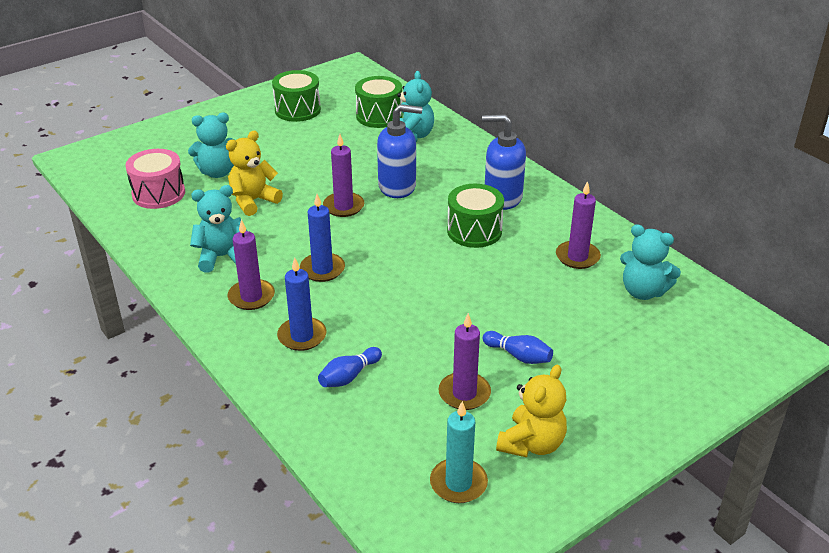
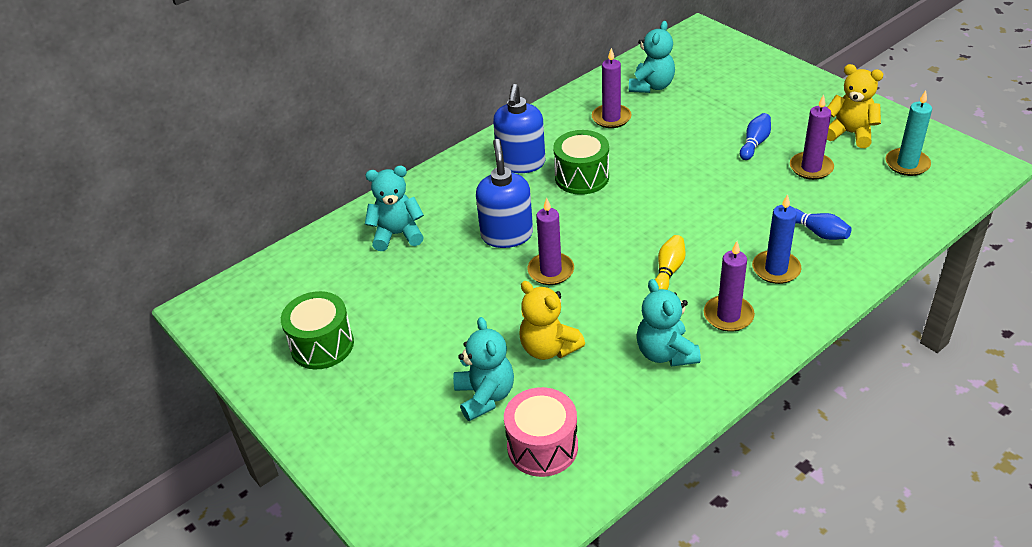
camera: 90 degrees left, 5 degrees up
blue candle [300,194,345,282] -> yellow bowling pin [655,235,686,290]
green drum [355,76,402,128] -> none

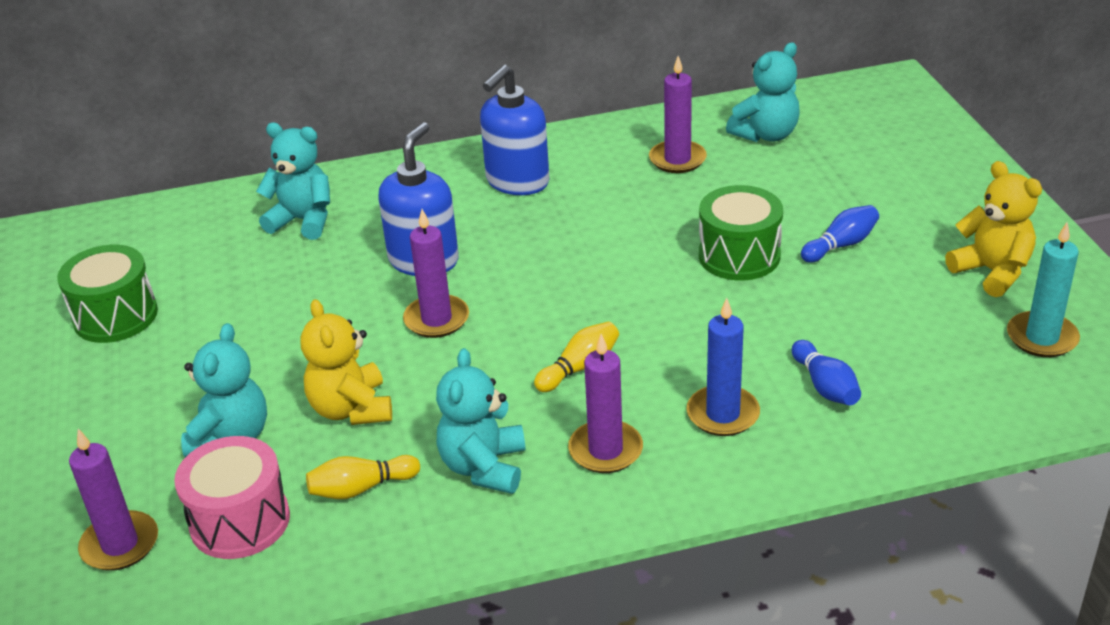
camera: 25 degrees right, 5 degrees down
green drum [553,130,609,195] -> green drum moved to [699,185,783,281]
purple candle [790,94,834,180] -> purple candle moved to [69,429,158,571]
none -> yellow bowling pin [306,455,420,499]

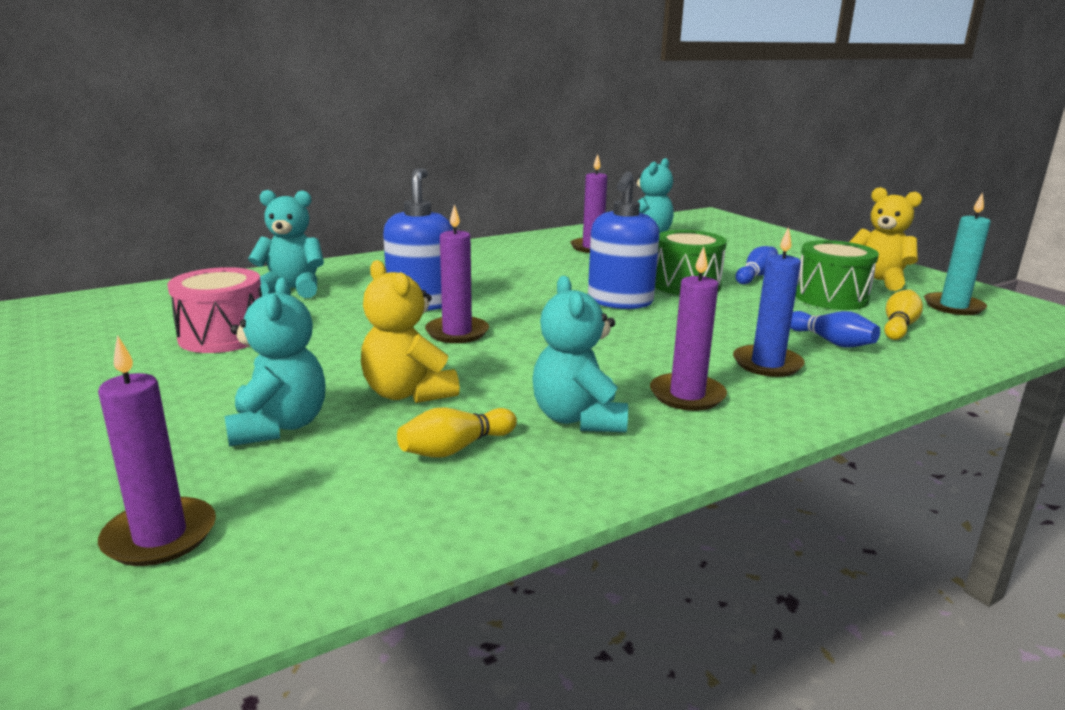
camera: 20 degrees left, 15 degrees down
green drum [57,245,158,343] -> green drum moved to [795,240,879,310]
pink drum [174,436,290,559] -> pink drum moved to [168,267,262,353]
blue soap dispenser [480,65,550,195] -> blue soap dispenser moved to [588,171,659,309]
yellow bowling pin [534,321,619,392] -> yellow bowling pin moved to [884,289,923,340]

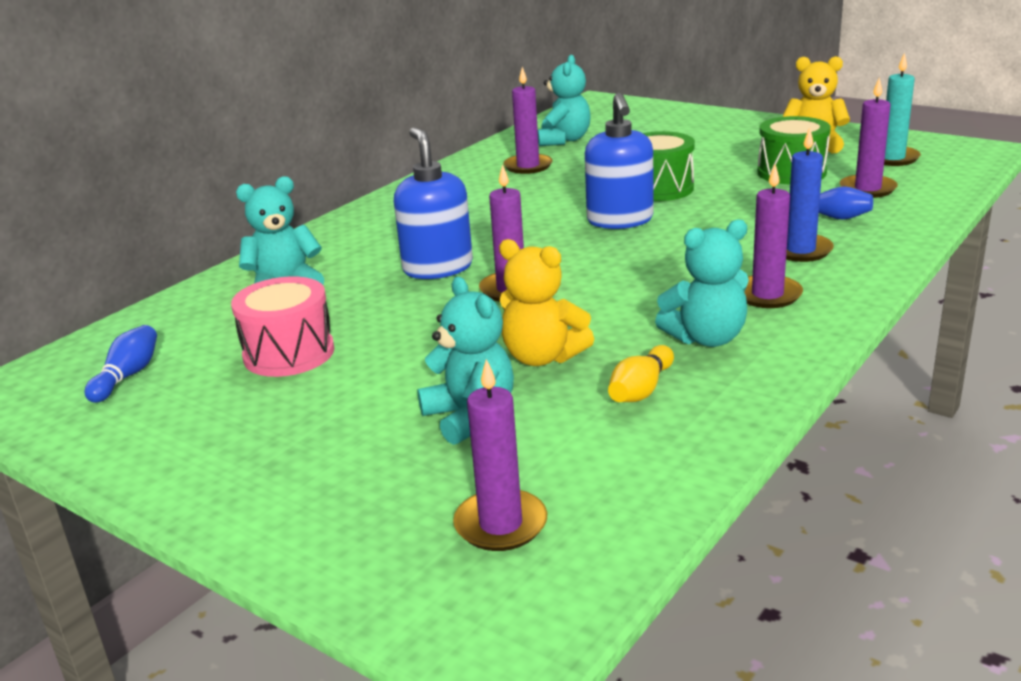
camera: 20 degrees left, 5 degrees up
turquoise teddy bear [532,276,628,432] -> turquoise teddy bear turned 75 degrees counterclockwise [655,219,749,347]
blue bowling pin [735,246,778,284] -> blue bowling pin moved to [85,325,157,403]
yellow bowling pin [884,289,923,340] -> purple candle [840,77,898,198]

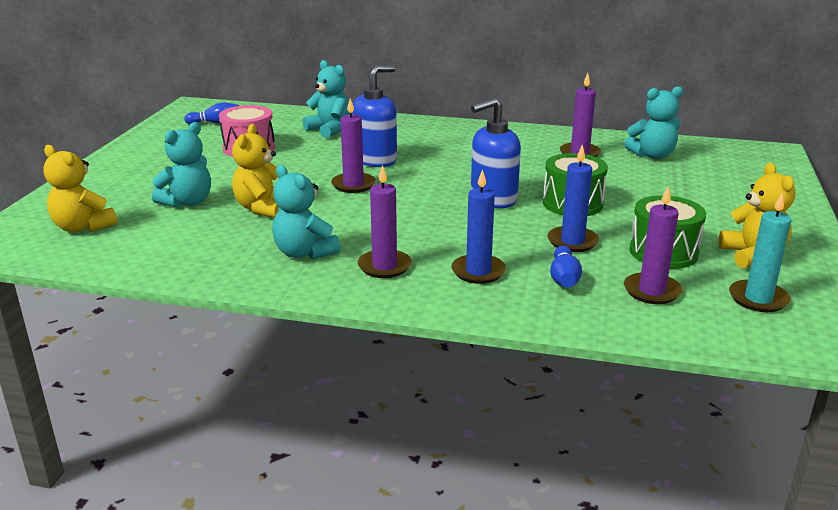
camera: 65 degrees right, 0 degrees up
purple candle [453,359,547,551] -> yellow teddy bear [43,145,118,232]
yellow bowling pin [608,345,674,402] -> none
none -> blue candle [547,145,599,252]

